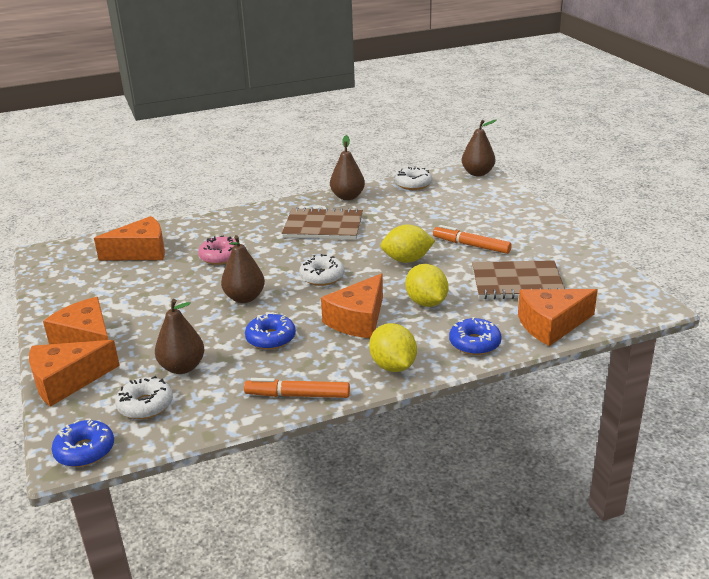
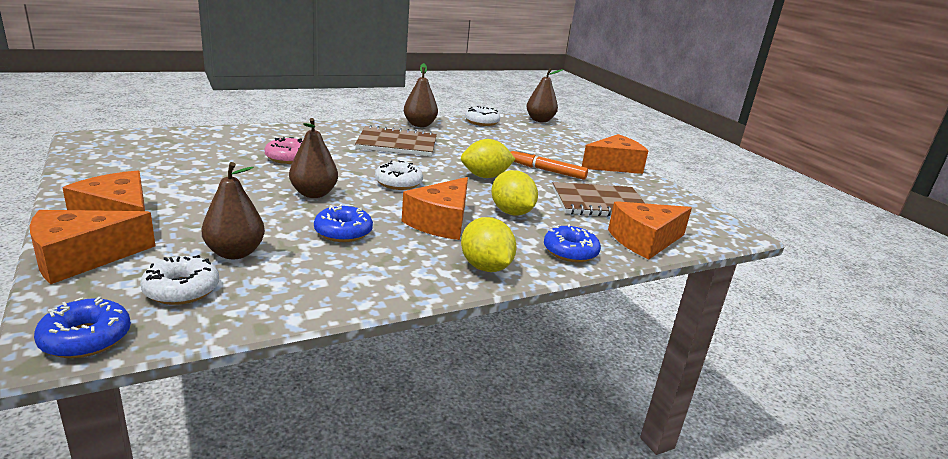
camera: 10 degrees left, 5 degrees down
orange cheese [94,216,165,260] -> orange cheese moved to [582,134,648,174]
orange marker [244,378,350,398] -> none

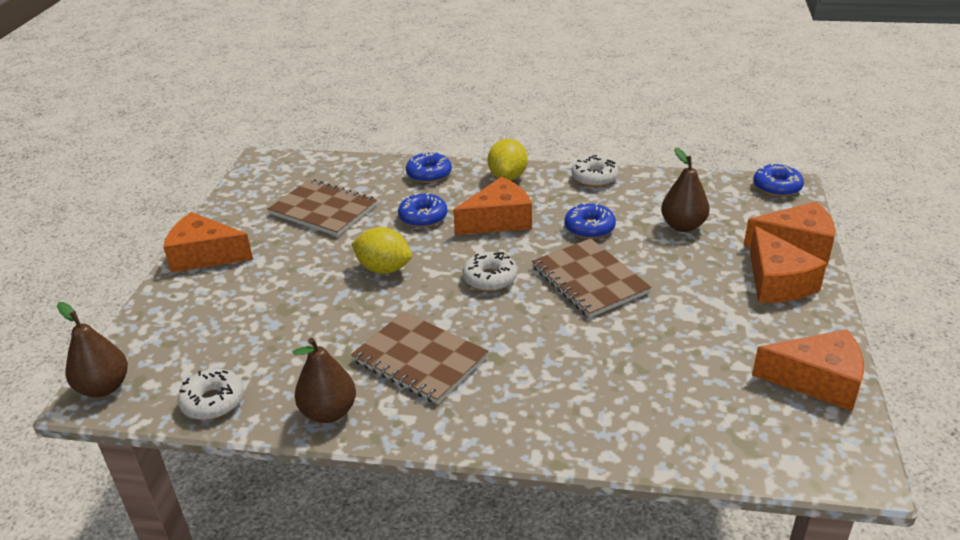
camera: 140 degrees left, 10 degrees up
white donut [140,255,219,305] -> white donut moved to [572,155,619,187]
pink donut [265,137,303,164] -> none
brown pear [289,118,338,198] -> brown notebook [532,238,652,318]
yellow lemon [491,170,538,215] -> blue donut [398,192,447,228]
orange marker [511,149,588,180] -> none
orange cheese [608,201,692,259] -> orange cheese moved to [752,329,864,411]

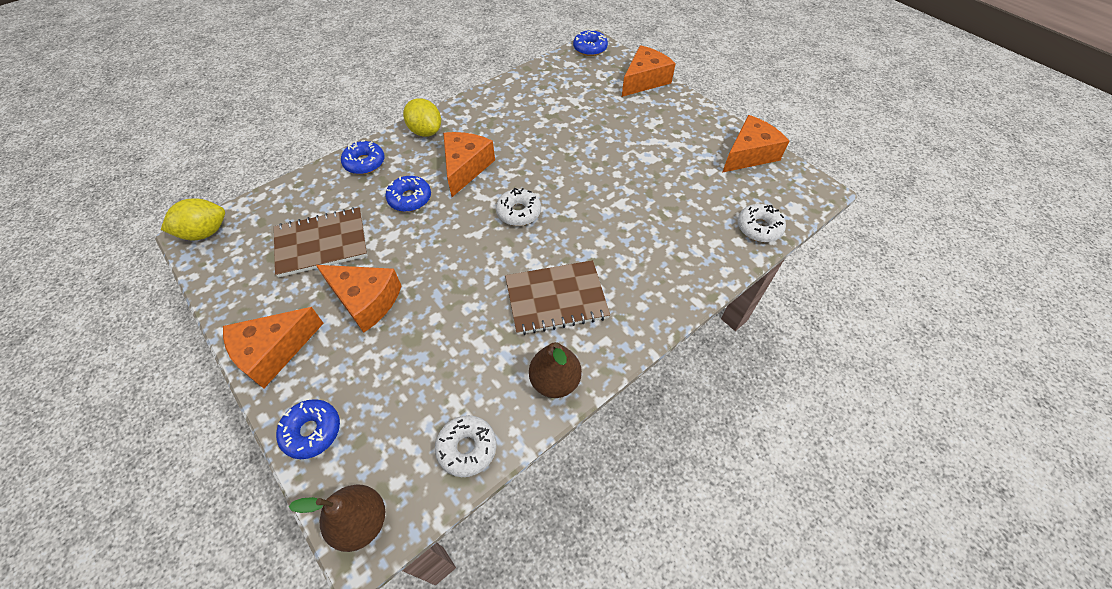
camera: 50 degrees left, 20 degrees up
yellow lemon [352,227,412,274] -> yellow lemon moved to [161,198,225,240]
brown notebook [532,238,652,318] -> none
blue donut [565,202,616,239] -> blue donut moved to [276,399,340,459]
white donut [572,155,619,187] -> white donut moved to [737,204,786,242]
brown pear [661,147,710,232] -> none
orange cheese [750,226,827,303] -> orange cheese moved to [316,265,402,333]

